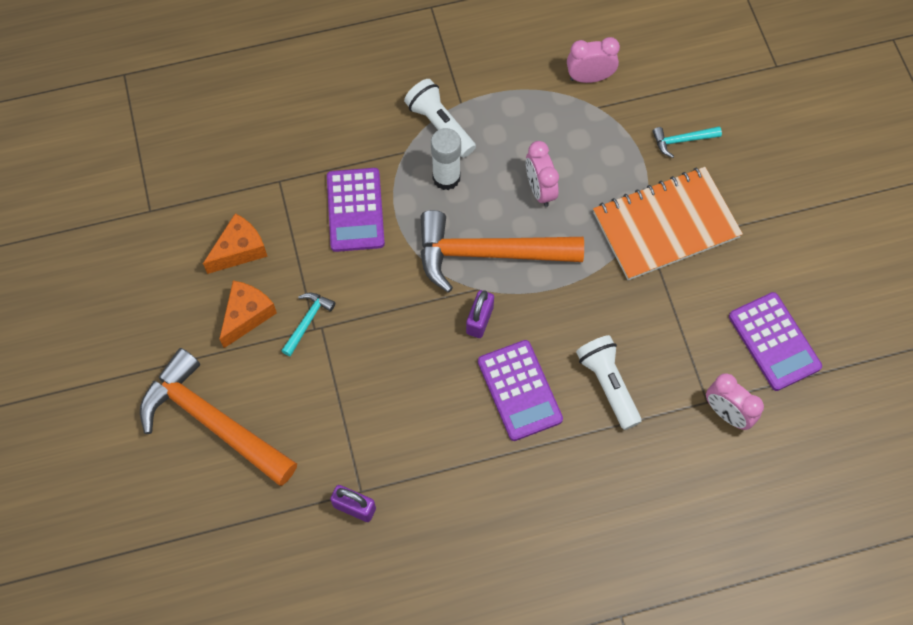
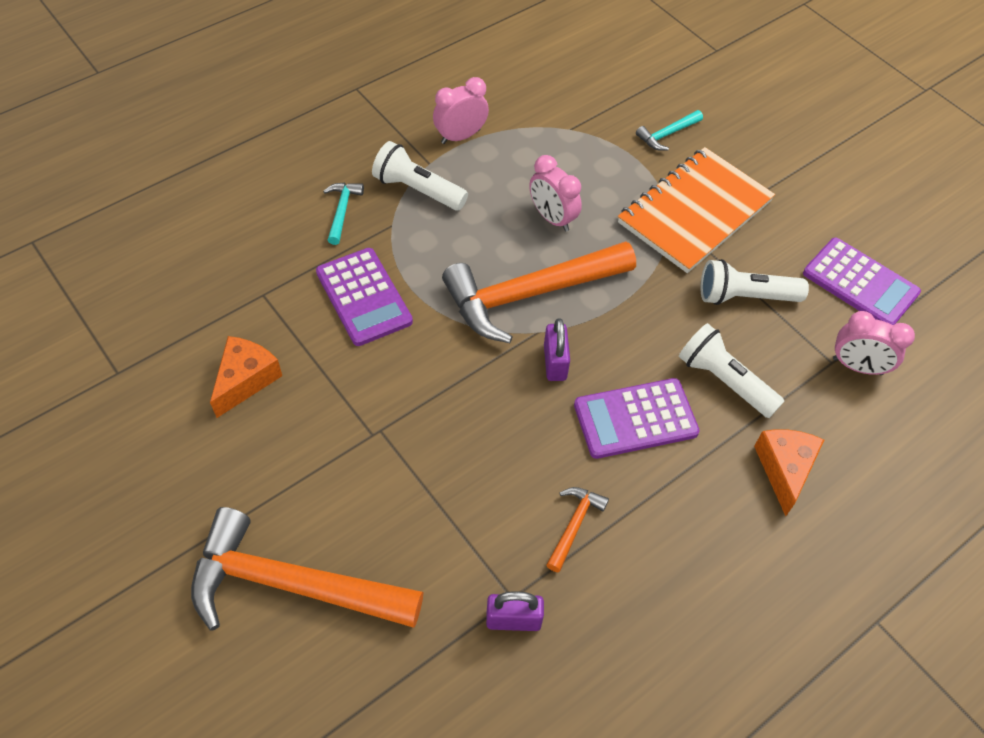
camera: 25 degrees left, 10 degrees down
orange cheese [219,280,277,348] -> orange cheese moved to [754,429,824,516]
turquoise hammer [281,292,336,357] -> turquoise hammer moved to [323,183,364,245]
white glue stick [431,128,461,190] -> none
purple calculator [478,340,563,441] -> purple calculator turned 120 degrees clockwise [574,378,700,459]
pink clock [567,37,620,83] -> pink clock moved to [433,77,489,144]
none -> orange hammer [546,487,609,572]
none -> white flashlight [701,259,809,305]

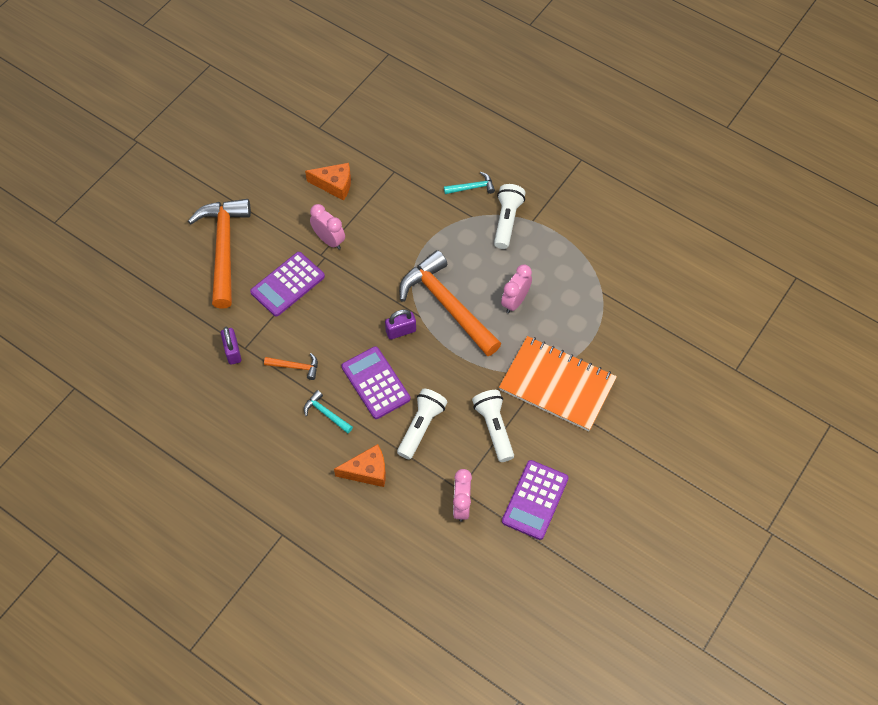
camera: 75 degrees right, 5 degrees up
purple calculator [316,248,413,346] -> purple calculator moved to [250,252,325,317]
pink clock [433,77,489,144] -> pink clock moved to [310,204,345,249]
turquoise hammer [636,110,703,151] -> turquoise hammer moved to [304,390,353,433]

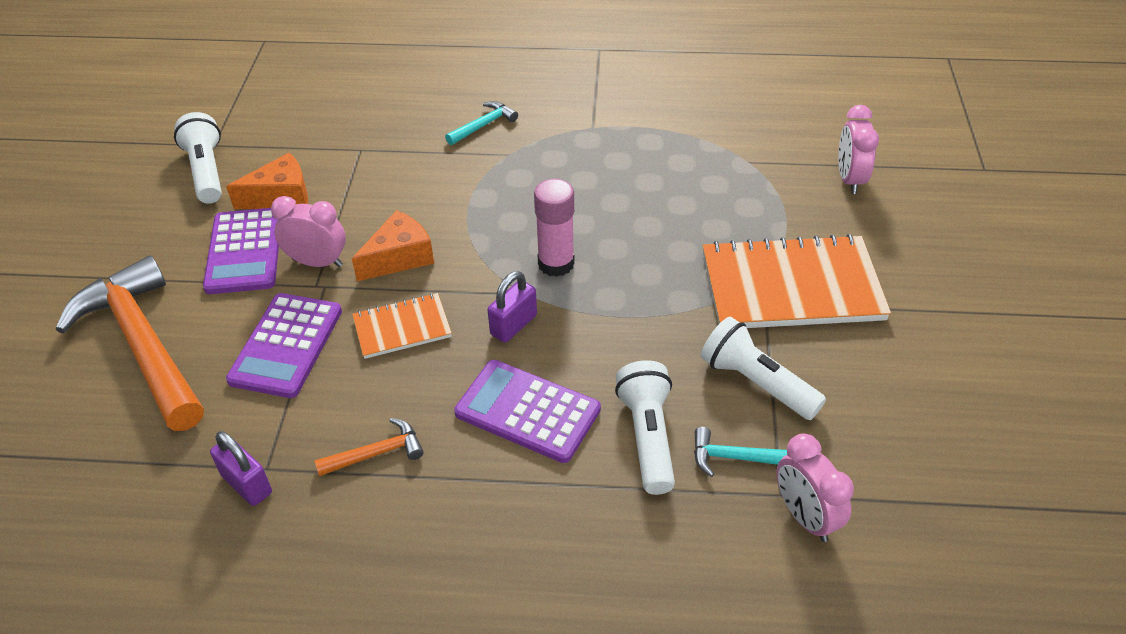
camera: 30 degrees left, 15 degrees down
turquoise hammer [304,390,353,433] -> turquoise hammer moved to [694,427,787,477]
orange cheese [334,444,386,487] -> orange cheese moved to [352,210,434,281]
orange hammer [399,250,501,356] -> pink glue stick [534,179,575,277]
white flashlight [494,184,525,249] -> white flashlight moved to [174,112,222,204]
pink clock [501,265,532,313] -> pink clock moved to [838,105,879,194]
purple calculator [502,460,569,540] -> purple calculator moved to [203,208,279,294]
none -> orange notebook [352,293,452,359]

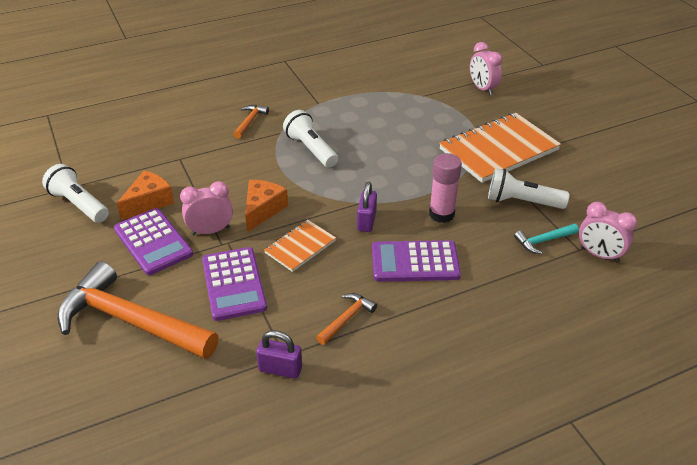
camera: 30 degrees left, 5 degrees down
turquoise hammer [445,101,518,145] -> orange hammer [233,105,269,139]
pink glue stick [534,179,575,277] -> pink glue stick moved to [429,153,462,223]
white flashlight [615,360,675,495] -> white flashlight moved to [283,110,338,168]

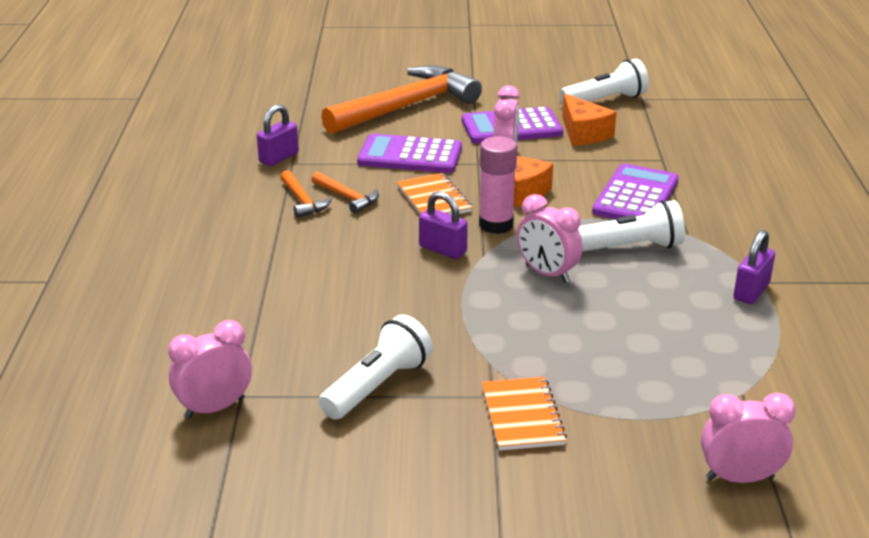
camera: 115 degrees right, 10 degrees down
orange hammer [233,105,269,139] -> orange hammer moved to [311,172,379,214]
purple calculator [372,240,461,282] -> purple calculator moved to [592,163,679,219]
pink glue stick [429,153,462,223] -> pink glue stick moved to [479,136,517,234]
orange notebook [439,113,561,183] -> orange notebook [482,377,567,451], size x0.52
turquoise hammer [514,224,579,254] -> none
none -> pink clock [517,194,582,283]
none -> purple padlock [733,230,775,304]

